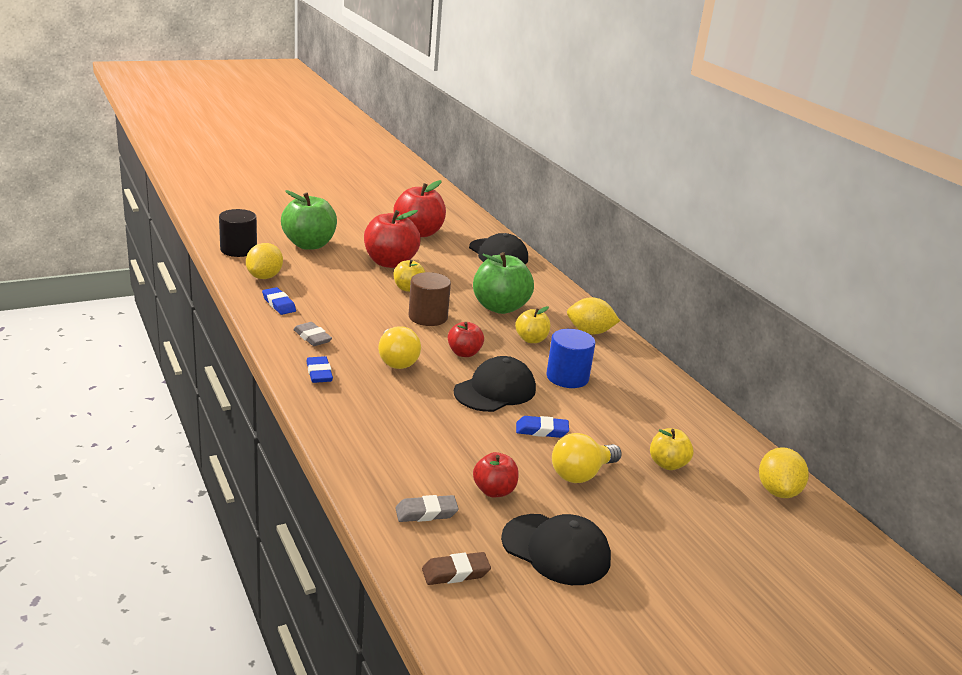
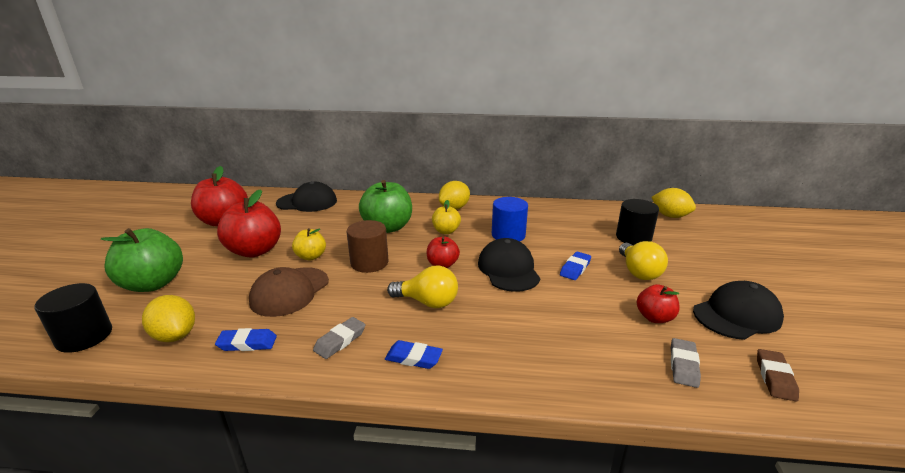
camera: 55 degrees left, 0 degrees up
grey eraser [293,322,332,346] -> grey eraser turned 45 degrees counterclockwise [313,317,366,359]
yellow apple [650,428,693,470] -> black cylinder [616,199,659,245]
none -> brown cap [249,267,329,317]

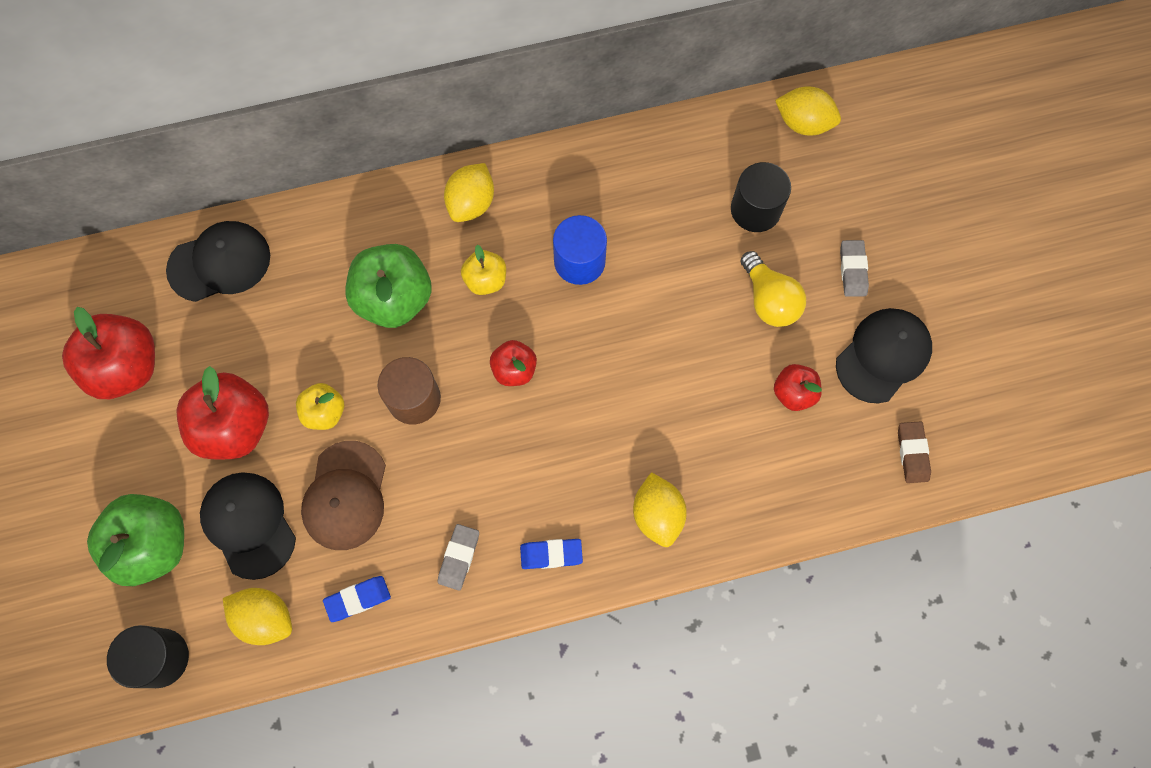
camera: 20 degrees left, 45 degrees up
yellow light bulb [387,266,458,308] -> none
black cap [478,238,541,292] -> black cap moved to [200,472,296,580]
blue eraser [560,251,591,280] -> none
grey eraser [671,338,701,388] -> grey eraser moved to [840,240,869,297]
none -> yellow lemon [633,472,687,547]

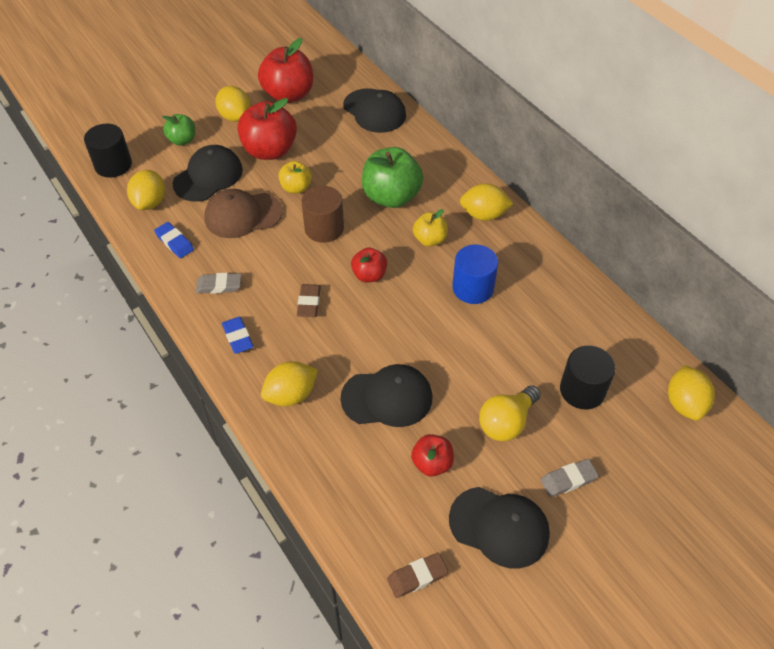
camera: 70 degrees right, 20 degrees down
green apple [87,494,184,586] -> green apple [163,114,195,146], size x0.55
none -> yellow lemon [216,86,250,122]
none -> brown eraser [297,284,321,317]
none -> black cap [340,364,432,427]

